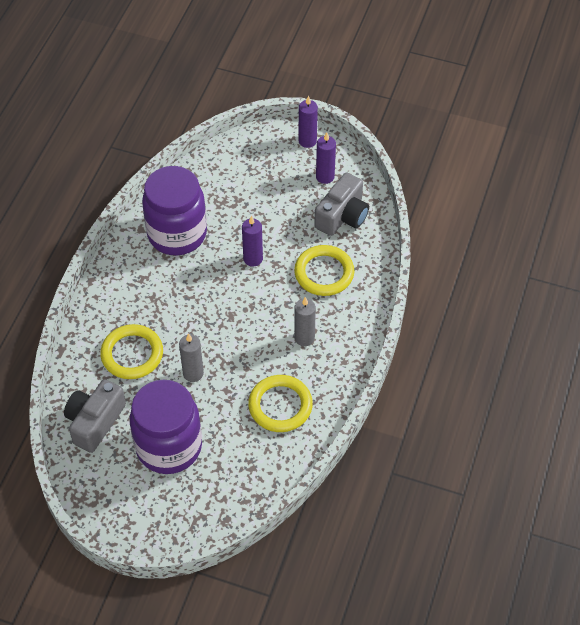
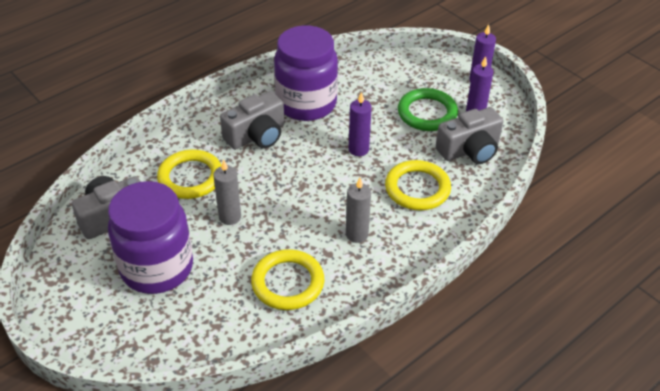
camera: 30 degrees right, 10 degrees down
none -> grey camera [220,91,284,149]
none -> green ring [398,88,458,131]

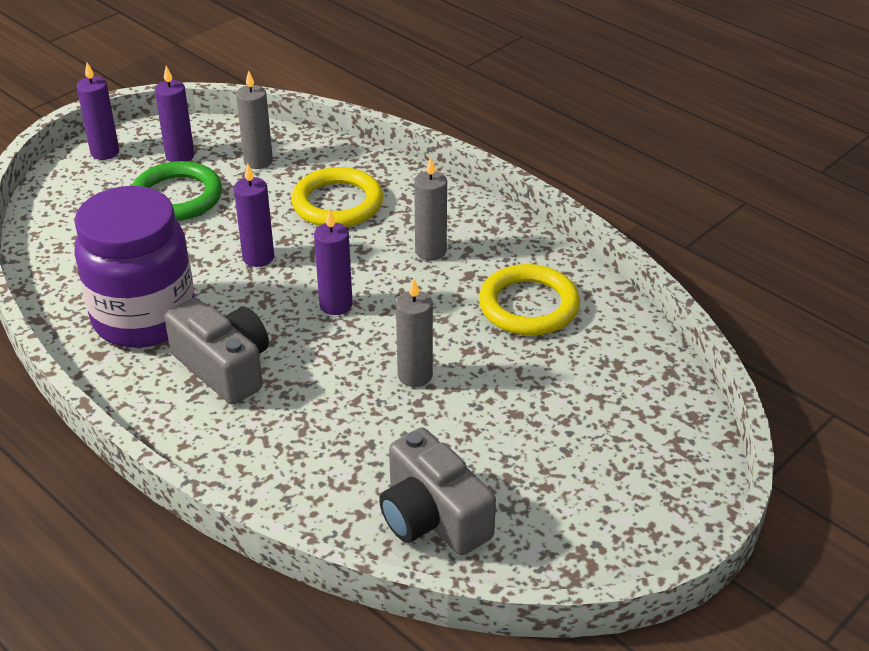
camera: 95 degrees left, 5 degrees down
purple jar [108,181,193,294] -> none
yellow ring [157,149,222,199] -> none
grey camera [436,107,503,164] -> grey candle [236,70,273,169]
none -> purple candle [314,209,352,315]

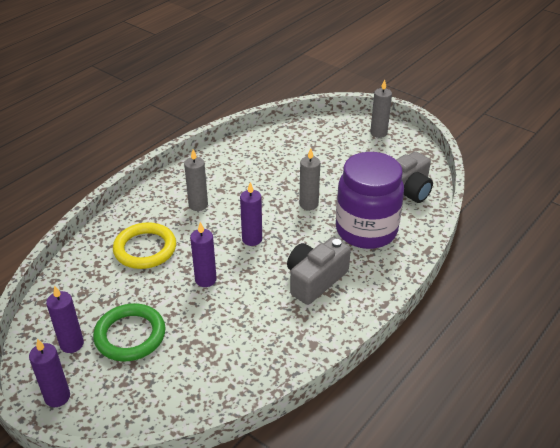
camera: 95 degrees left, 0 degrees up
purple jar [74,186,195,348] -> purple jar moved to [336,152,404,249]
grey candle [236,70,273,169] -> grey candle moved to [370,80,392,138]
yellow ring [479,264,580,336] -> none

